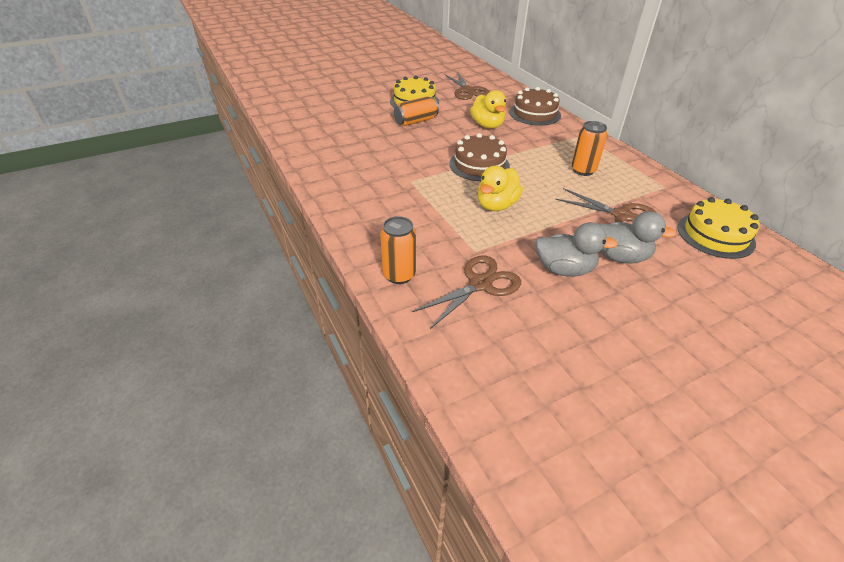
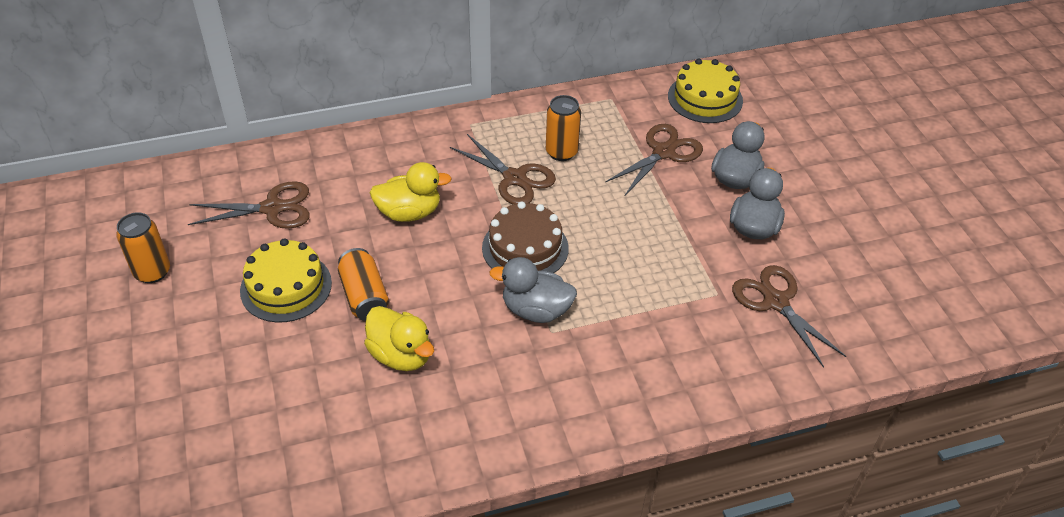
camera: 80 degrees left, 5 degrees up
orange can [380,216,416,284] -> orange can moved to [116,212,170,283]
yellow duck [478,166,523,211] -> yellow duck moved to [364,306,434,371]
brown cake [509,87,561,126] -> none
none -> brown scissors [450,134,556,205]
none -> grey duck [489,257,577,323]

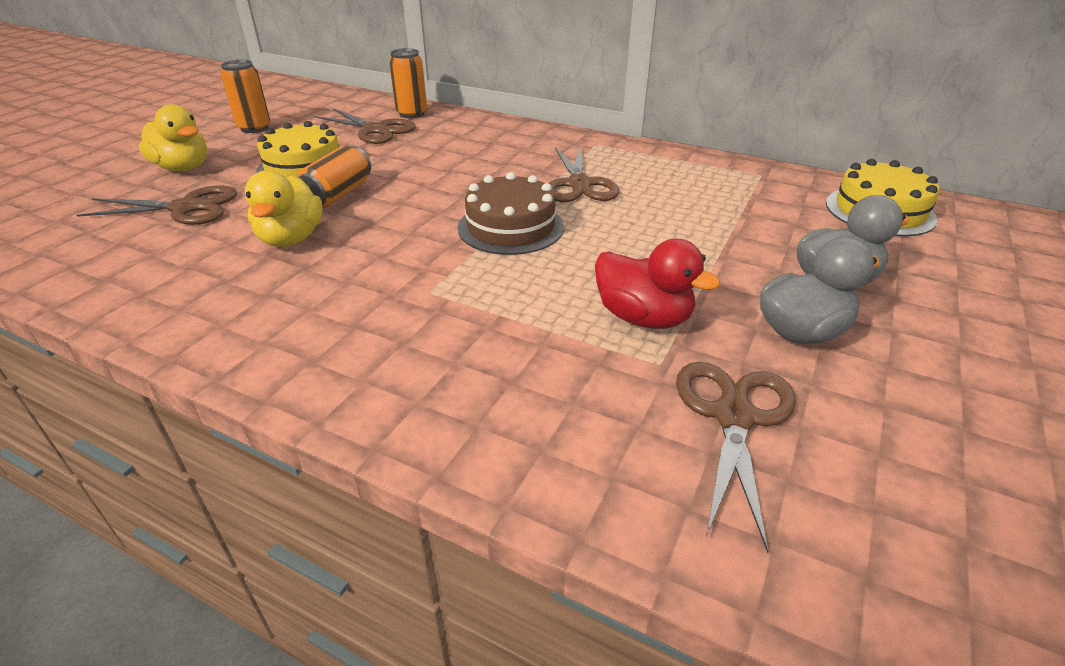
camera: 45 degrees right, 10 degrees down
yellow duck [370,162,452,222] -> yellow duck moved to [139,104,207,171]
grey duck [489,257,577,323] -> none
orange can [546,95,581,161] -> orange can moved to [389,48,427,118]
brown scissors [605,124,703,195] -> brown scissors moved to [77,186,237,225]
none -> red duck [595,239,721,329]

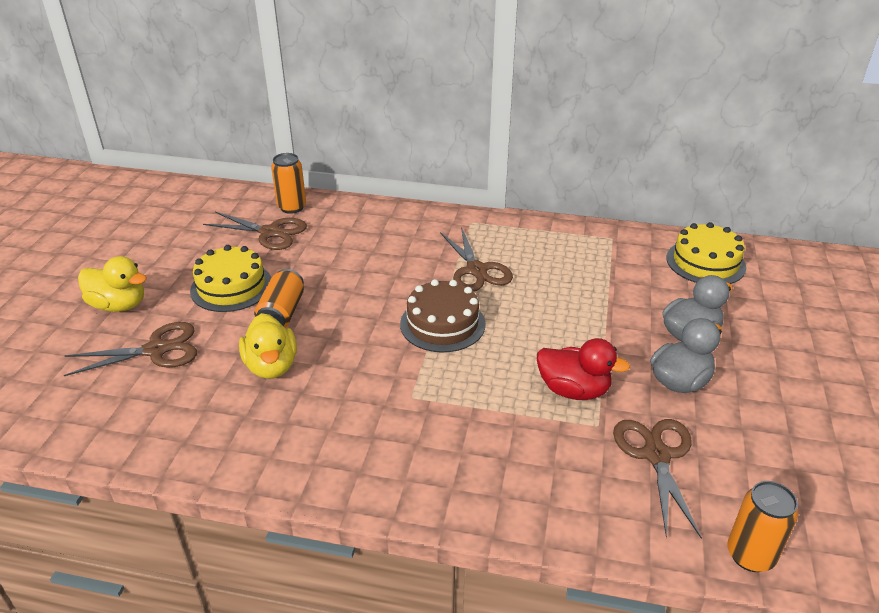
camera: 15 degrees left, 0 degrees up
orange can [221,60,270,133] -> orange can moved to [727,481,798,572]

